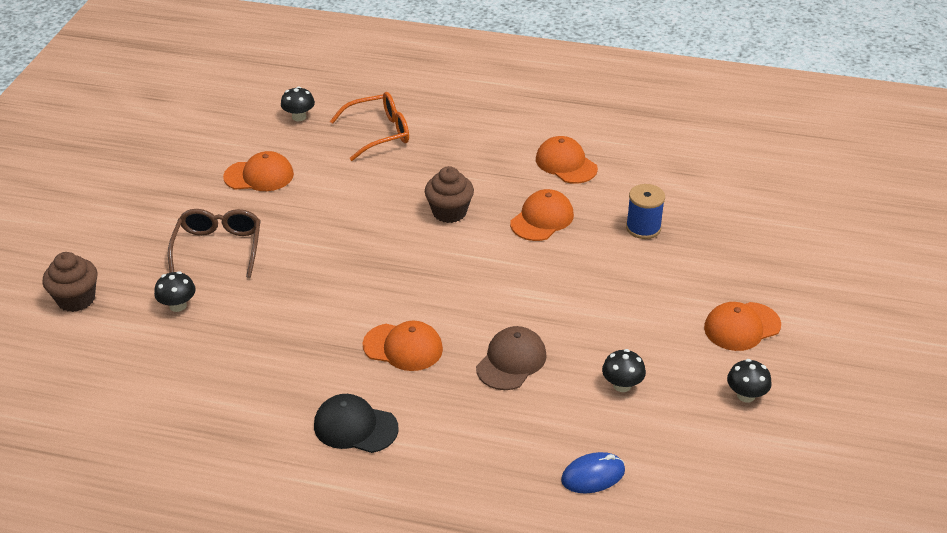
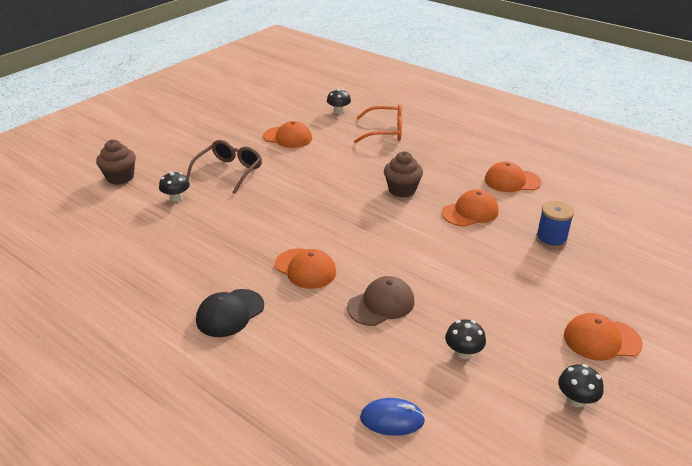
camera: 25 degrees right, 5 degrees down
black cap [314,394,399,453] -> black cap turned 90 degrees counterclockwise [196,289,264,337]
orange cap [536,136,598,184] -> orange cap turned 75 degrees counterclockwise [485,162,542,192]

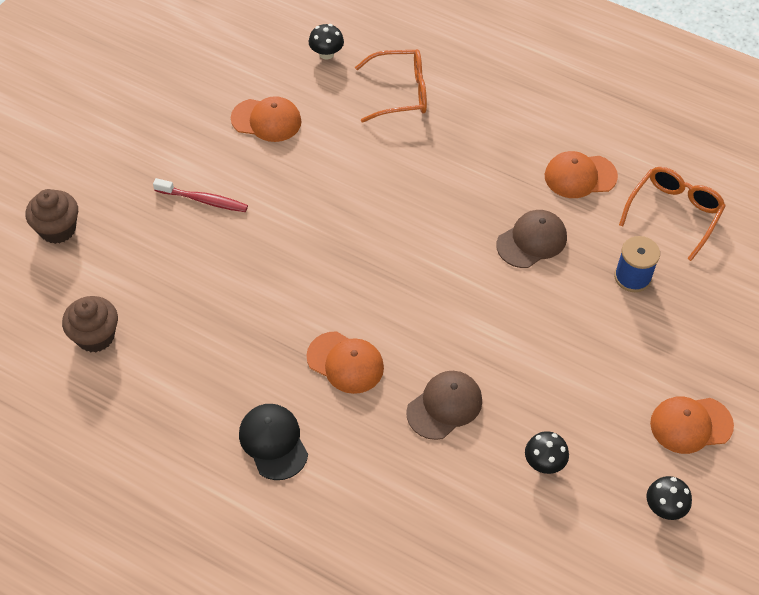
camera: 10 degrees left, 20 degrees up
black mushroom [159,172,190,202] -> none
brown glasses [186,140,262,194] -> red toothbrush [153,178,248,212]
black cap [196,289,264,337] -> black cap turned 120 degrees clockwise [239,404,308,480]
blue mouse [360,398,425,436] -> none
brown cupcake [384,151,423,198] -> brown cupcake moved to [62,296,118,352]
orange cap [442,189,499,227] -> brown cap [496,210,567,268]
none -> orange glasses [619,167,726,261]

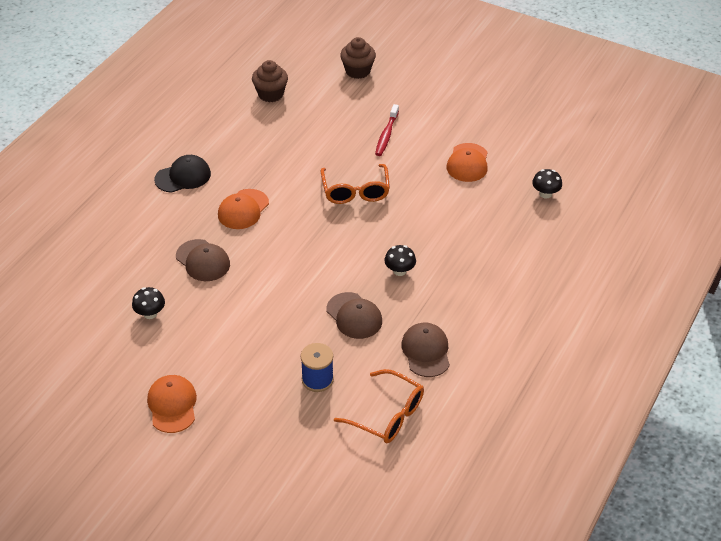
camera: 90 degrees right, 10 degrees down
orange glasses [355,49,427,123] -> orange glasses moved to [321,164,390,204]
orange cap [545,151,618,198] -> brown cap [401,323,450,377]
black mushroom [646,476,692,520] -> black mushroom moved to [385,245,416,276]

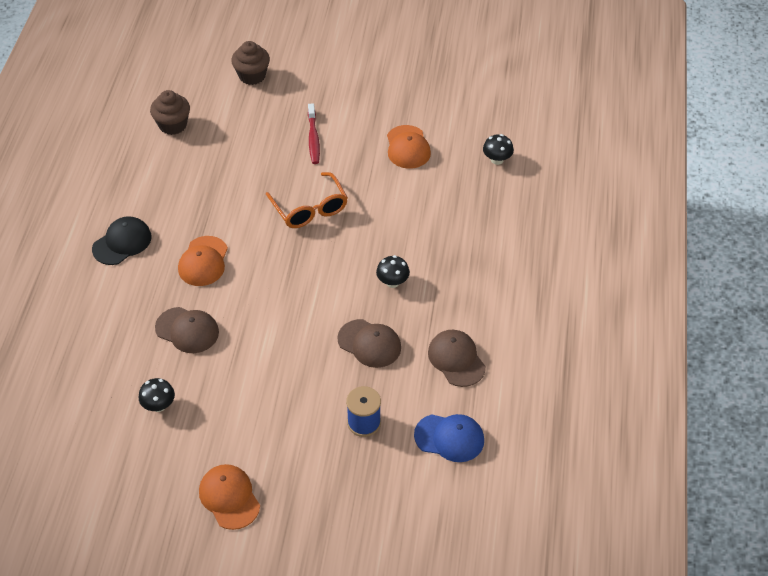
camera: 20 degrees left, 5 degrees up
orange glasses [334,369,424,443] -> blue cap [414,414,484,462]

